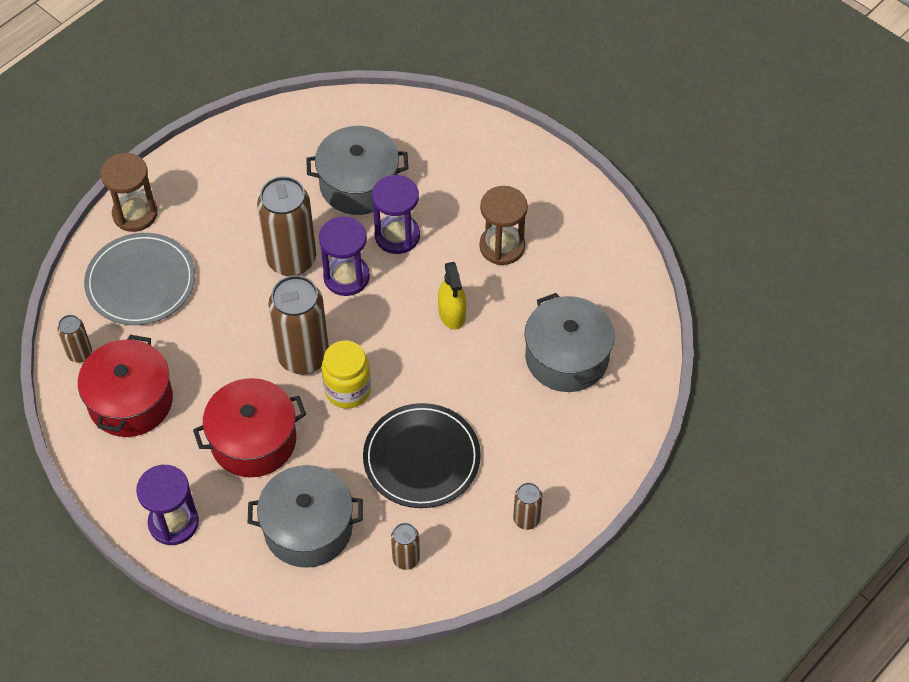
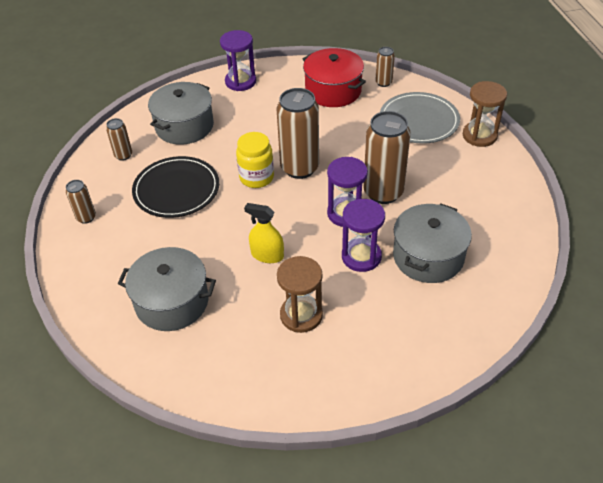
camera: 125 degrees right, 10 degrees down
red pot [193,378,306,477] -> none

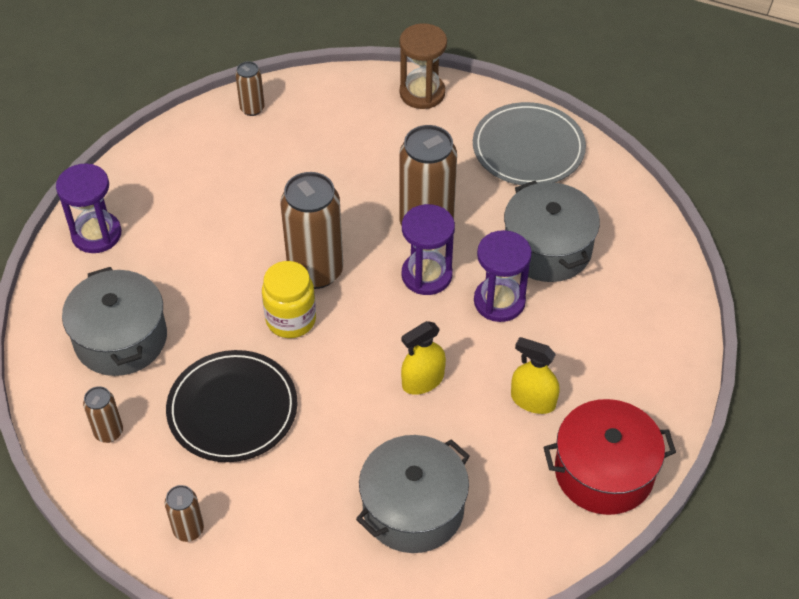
camera: 55 degrees left, 5 degrees up
brown hourglass [277,256,323,333] -> yellow spray bottle [511,337,560,414]
red pot [303,48,366,107] -> red pot moved to [544,399,676,515]
grey plate [380,92,460,144] -> grey plate moved to [473,102,586,185]

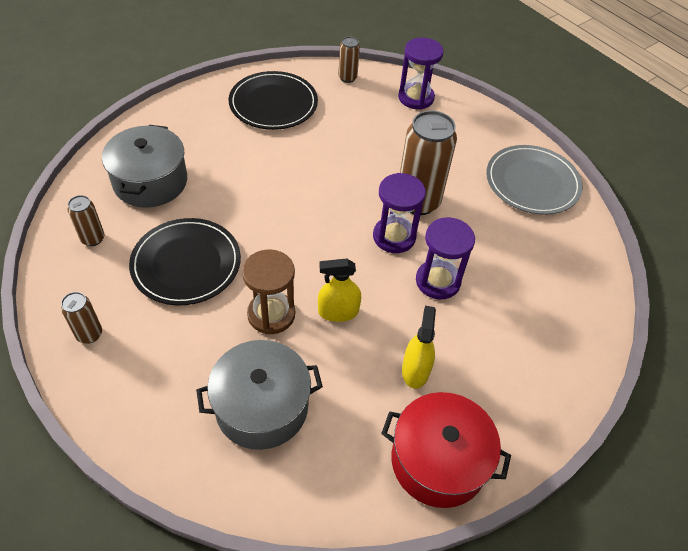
camera: 25 degrees right, 0 degrees up
purple hourglass [56,164,122,253] -> purple hourglass moved to [398,38,444,110]
yellow jar [262,261,316,338] -> none
brown can [281,172,343,289] -> none
brown hourglass [400,23,447,109] -> brown hourglass moved to [242,249,295,334]
grey pot [504,181,600,282] -> none
yellow spray bottle [511,337,560,414] -> yellow spray bottle turned 45 degrees clockwise [402,306,436,389]
none -> black plate [229,71,318,130]

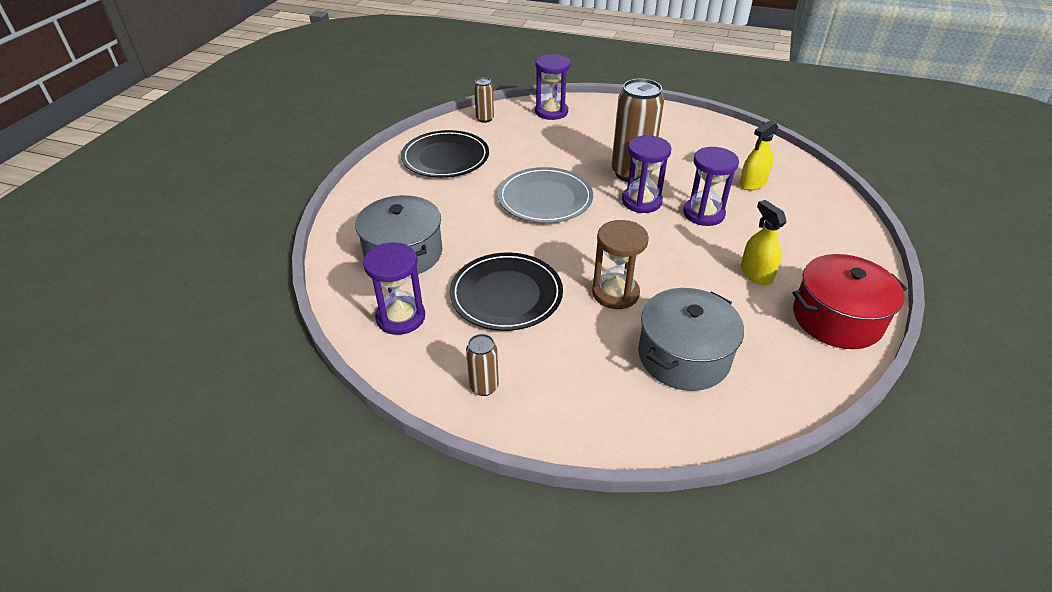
camera: 30 degrees left, 10 degrees down
brown can [68,195,105,246] -> purple hourglass [363,242,425,335]
yellow spray bottle [318,258,361,322] -> yellow spray bottle moved to [739,121,778,191]
grey plate [486,145,583,215] -> grey plate moved to [498,167,593,223]

